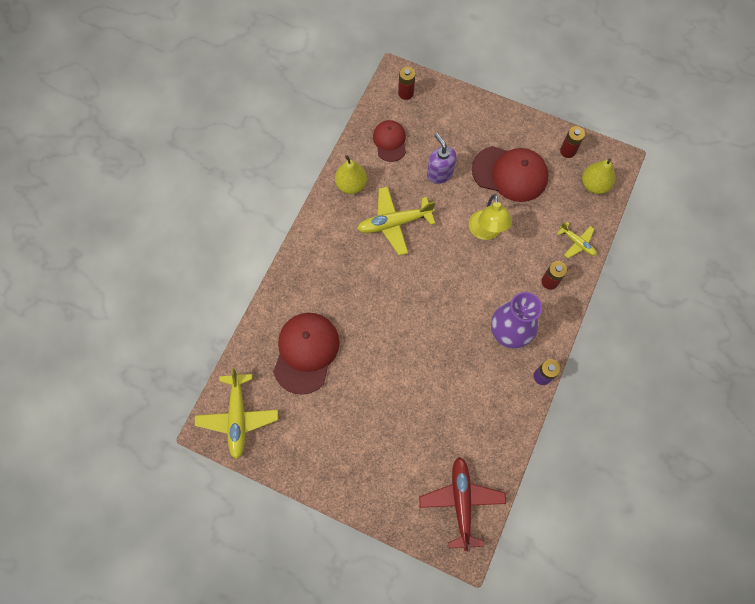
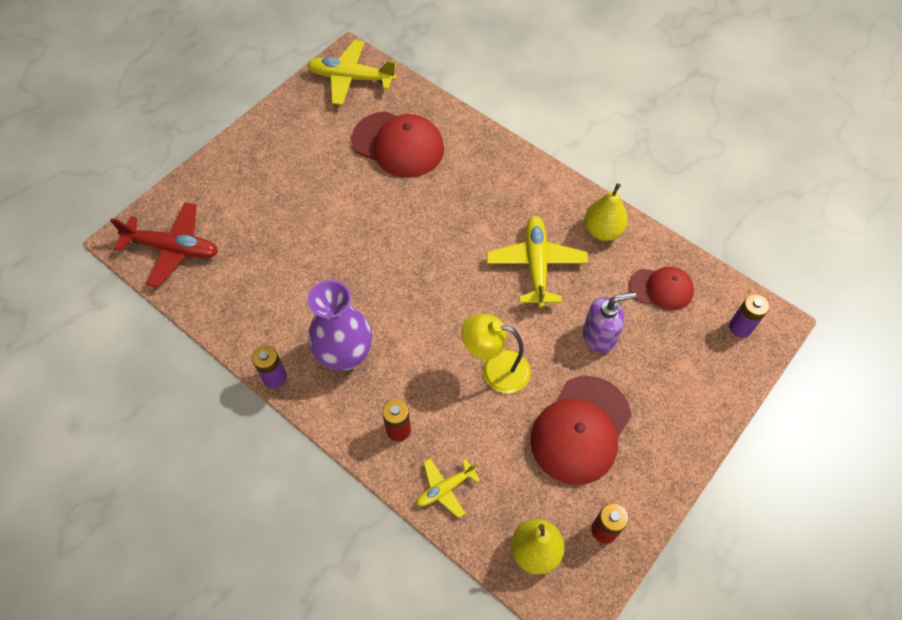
camera: 105 degrees right, 10 degrees down
red battery [398,67,415,100] -> purple battery [729,294,769,338]

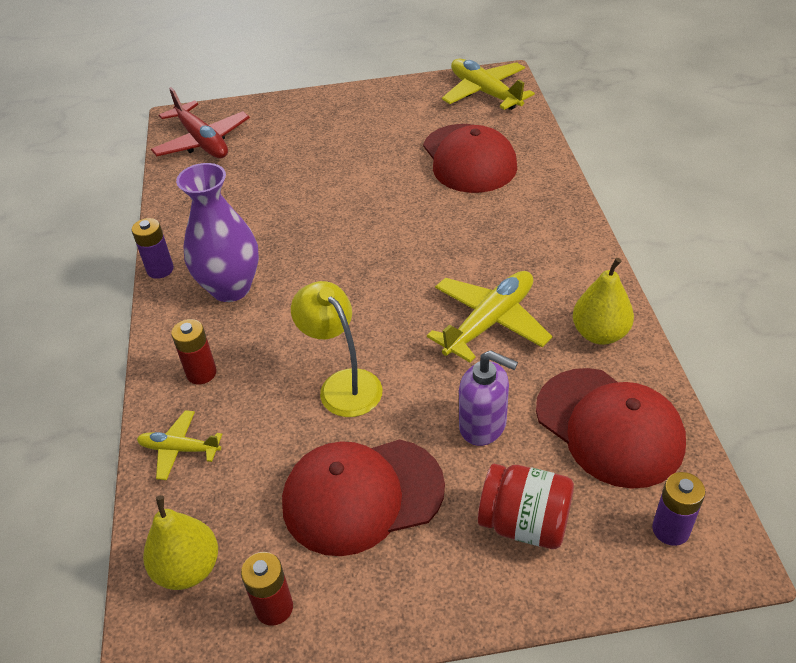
camera: 45 degrees right, 15 degrees down
red cap [629,267,694,310] -> red cap [536,368,686,489], size x1.68
none -> red jar [478,464,574,549]

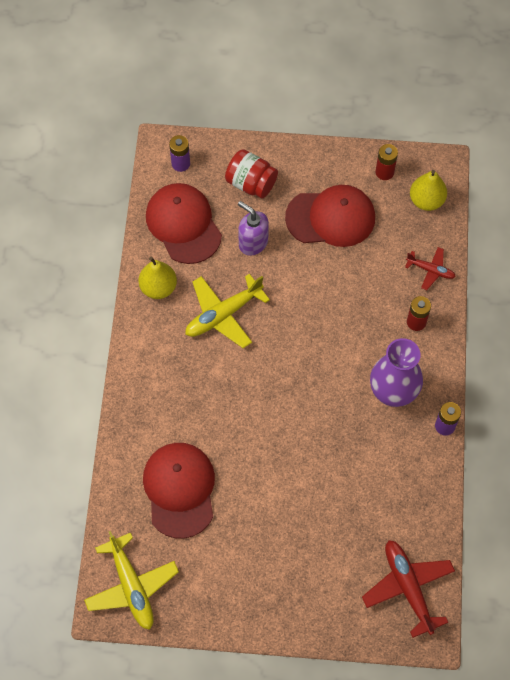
camera: 170 degrees left, 20 degrees up
yellow plane [137,410,222,480] -> red plane [405,247,456,290]
yellow lamp [291,281,382,417] -> none

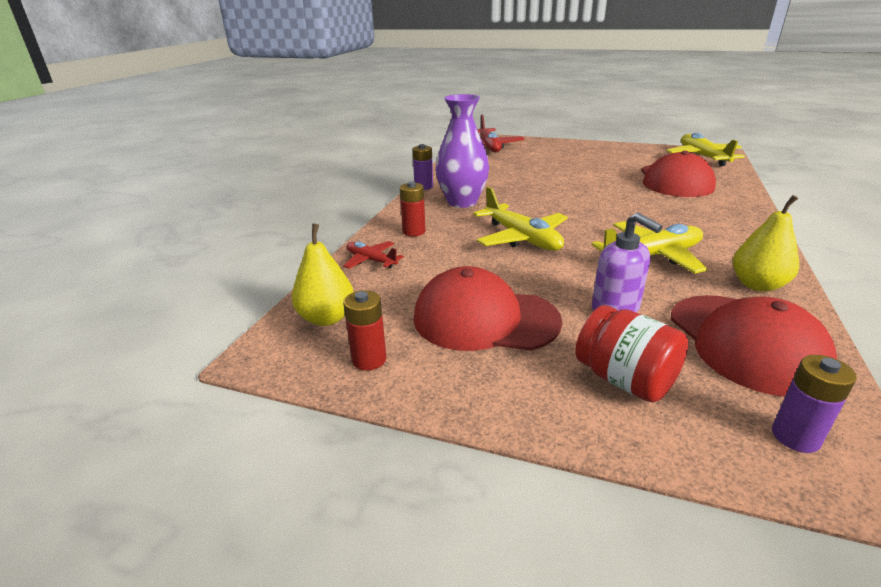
camera: 165 degrees left, 35 degrees down
none -> yellow plane [473,187,568,251]

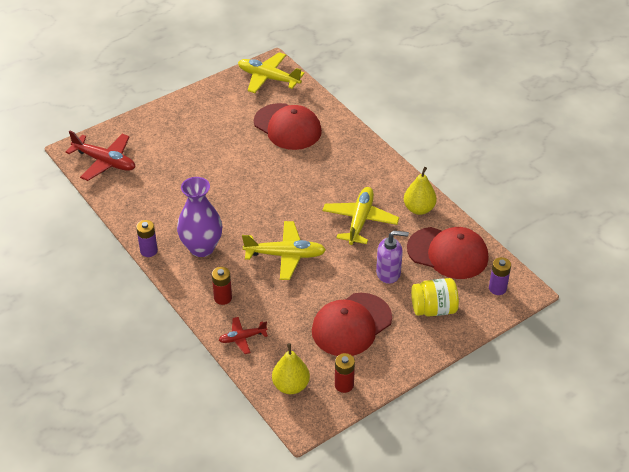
camera: 55 degrees left, 15 degrees up
red jar [575,305,689,403] -> yellow jar [411,278,459,316]

